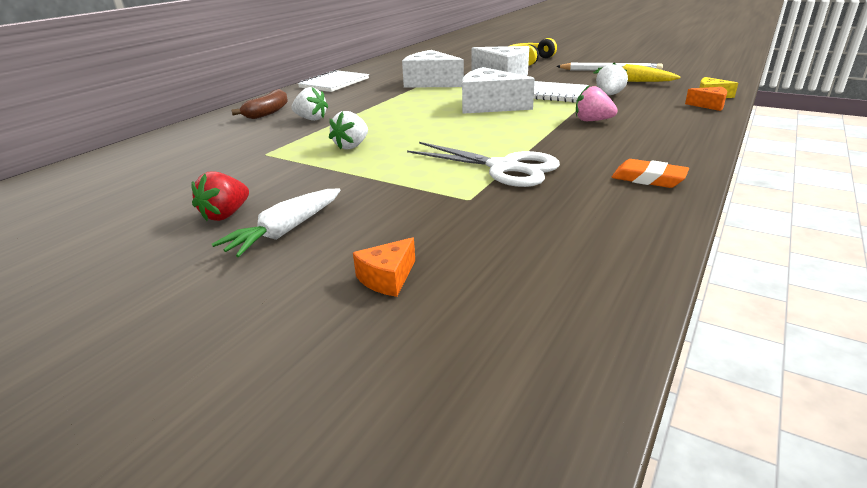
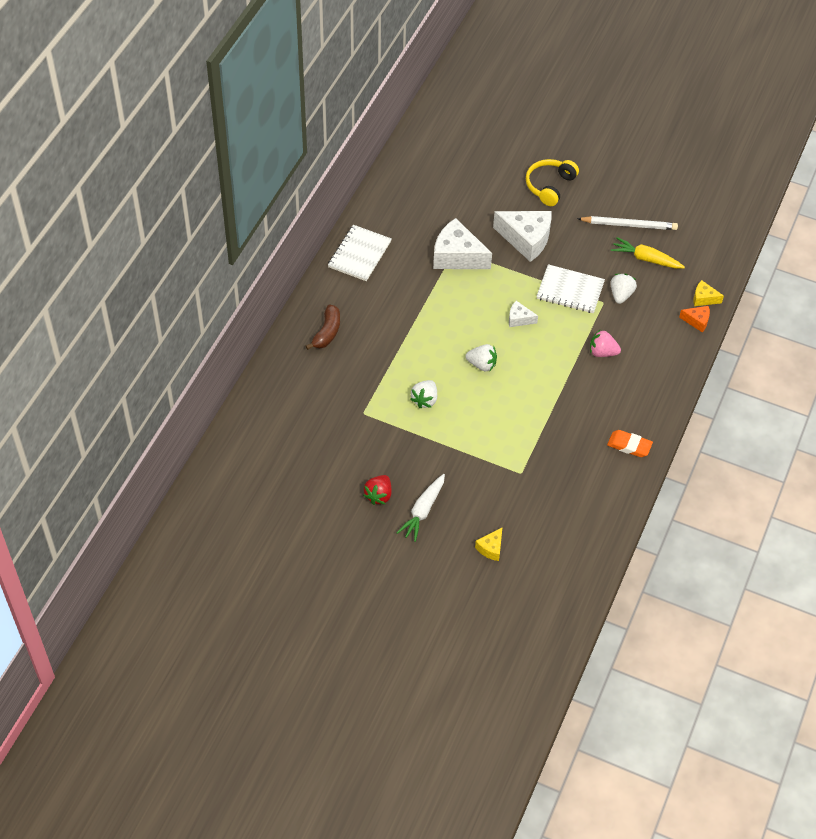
camera: 10 degrees left, 25 degrees up
white strawberry [291,87,328,121] -> white strawberry moved to [465,344,497,371]
orange cheese [353,237,415,297] -> yellow cheese [475,528,502,561]
white scissors [407,142,560,187] -> none
white cheese [462,67,535,114] -> white cheese [509,301,538,327], size x0.49

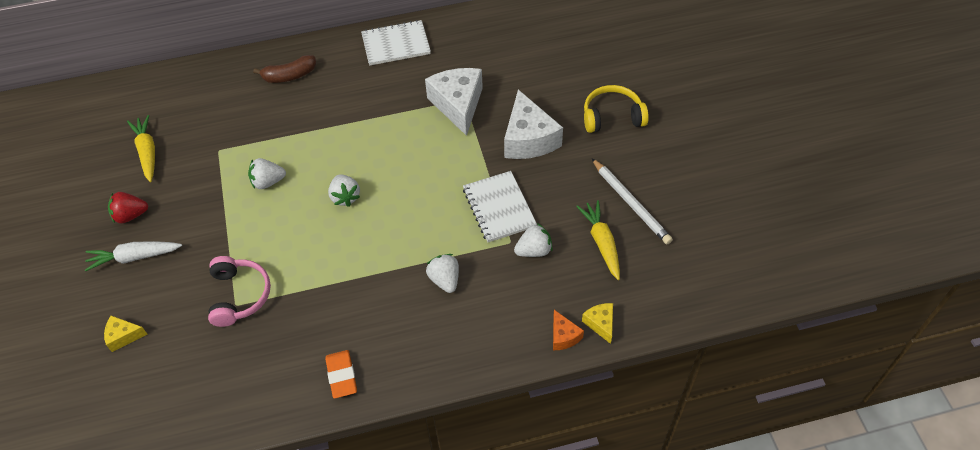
camera: 55 degrees right, 0 degrees up
white cheese [509,301,538,327] -> none
pink strawberry [590,330,621,357] -> white strawberry [426,254,459,293]
none -> yellow carrot [127,115,155,182]
none -> pink headphones [208,256,271,327]

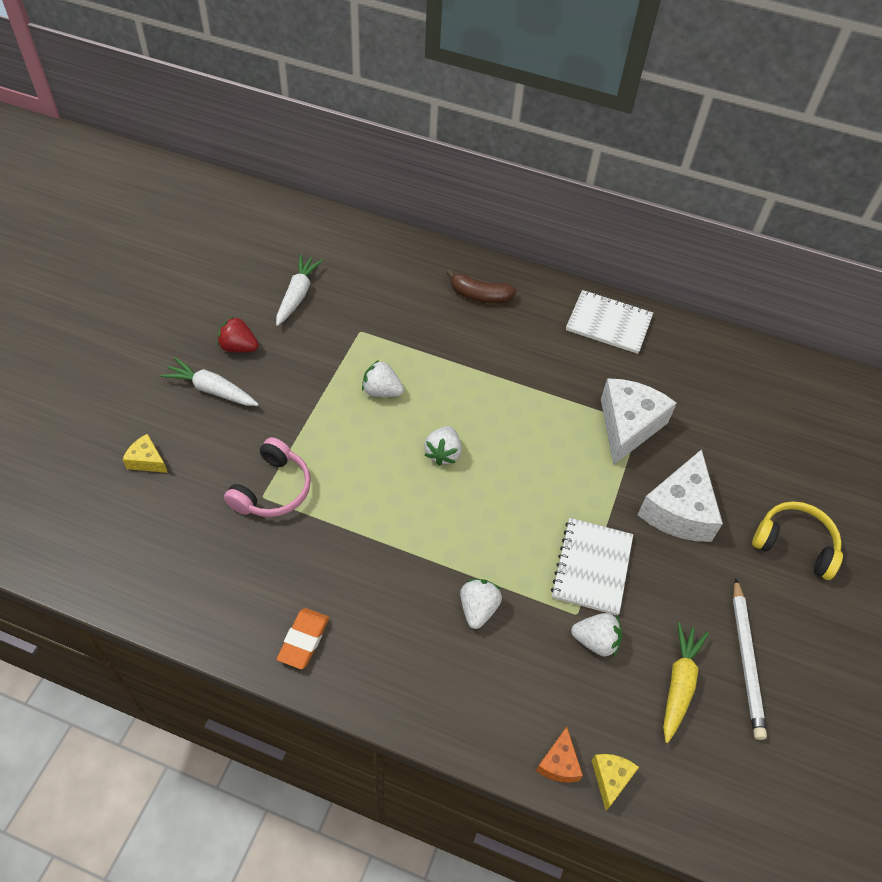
camera: 30 degrees right, 0 degrees up
yellow carrot [127,115,155,182] -> white carrot [276,255,323,326]

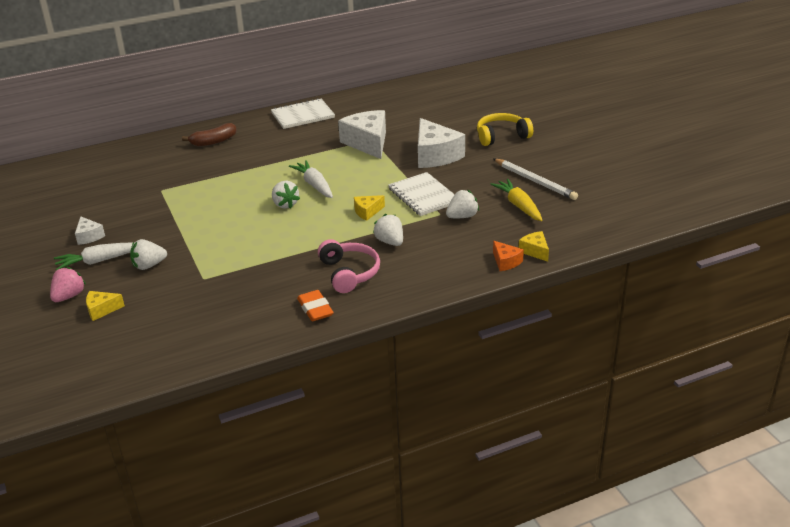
camera: 40 degrees left, 20 degrees down
red strawberry [217,316,259,352] -> white cheese [75,216,105,245]
pink headphones [224,437,311,517] -> pink headphones moved to [318,239,380,293]
white carrot [276,255,323,326] -> white carrot moved to [289,160,333,198]
white strawberry [362,360,404,397] -> white strawberry moved to [130,239,167,270]
none -> pink strawberry [50,267,86,302]
none -> yellow cheese [354,195,385,221]

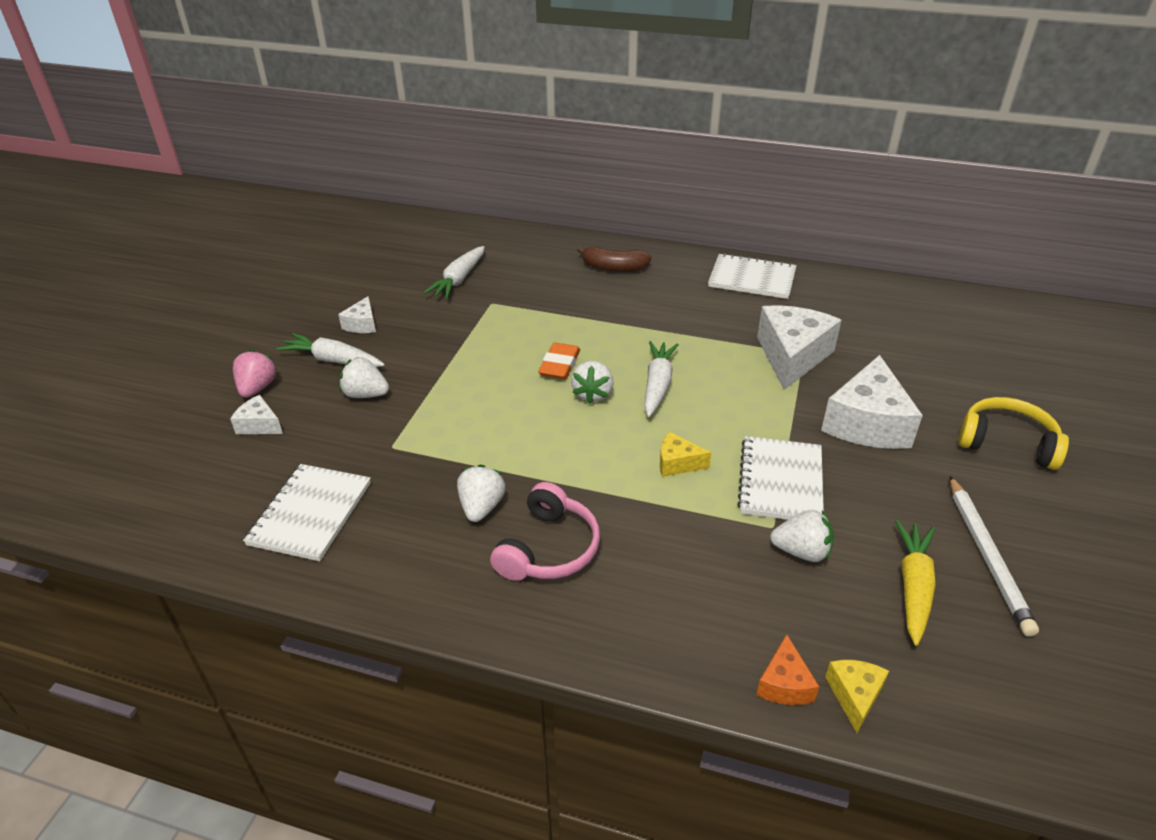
camera: 40 degrees right, 5 degrees up
pink strawberry [50,267,86,302] -> pink strawberry turned 60 degrees counterclockwise [233,349,278,398]
yellow cheese [86,291,125,321] -> white cheese [230,395,283,434]
orange eraser [297,290,334,321] -> orange eraser moved to [538,342,580,379]
white strawberry [373,214,403,246] -> white strawberry moved to [457,465,506,522]
none -> white notebook [243,464,371,561]
none -> white carrot [423,246,485,299]

